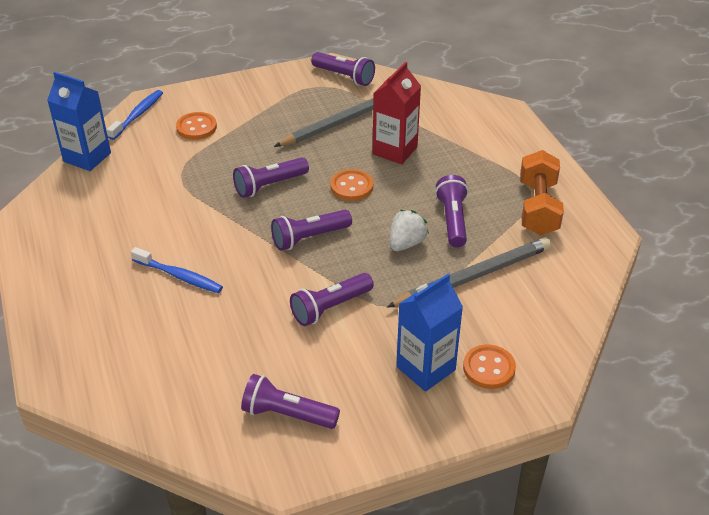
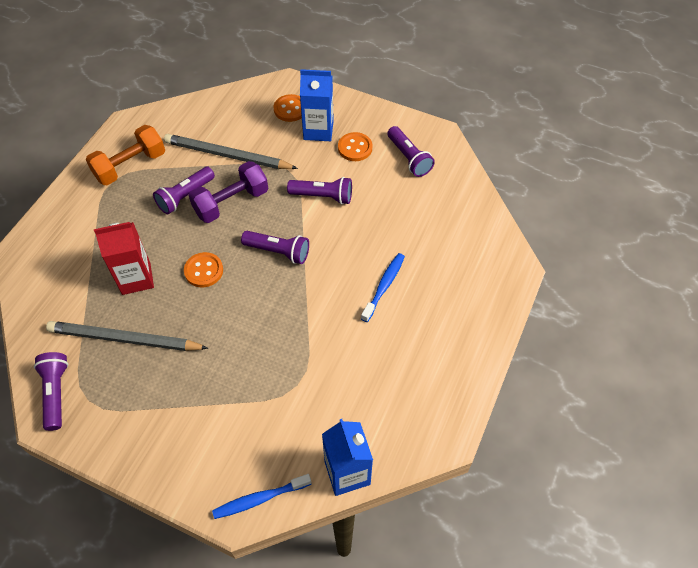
camera: 135 degrees left, 15 degrees up
blue toothbrush [131,247,223,293] -> blue toothbrush turned 45 degrees clockwise [361,253,405,322]
orange button [176,112,217,140] -> orange button moved to [338,132,372,161]
purple flashlight [233,157,309,198] -> none
white strawberry [390,210,429,251] -> purple dumbbell [188,161,268,223]

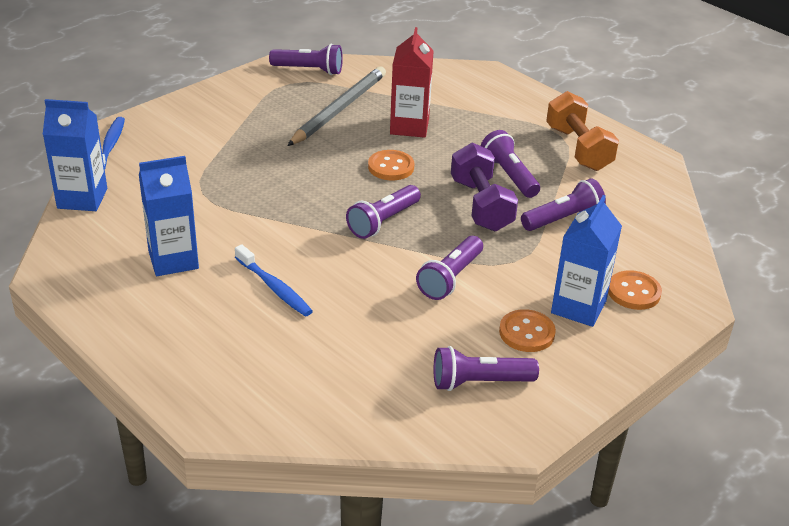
camera: 110 degrees right, 20 degrees down
grey pencil [164,134,298,169] -> purple flashlight [521,178,606,231]
none -> blue carton [139,156,199,276]

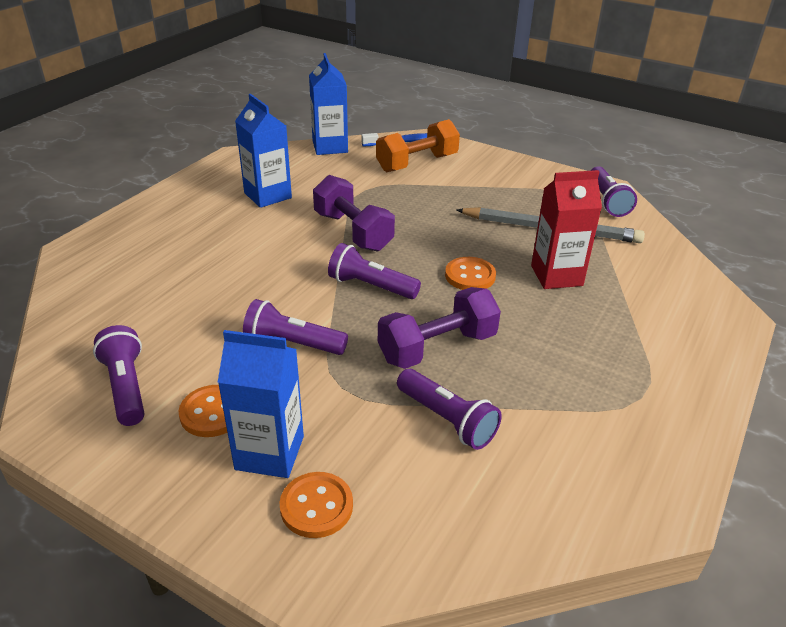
camera: 75 degrees right, 0 degrees up
blue toothbrush [235,244,313,316] -> none
purple flashlight [481,130,540,198] -> none
orange dumbbell [546,91,619,171] -> orange dumbbell moved to [376,119,460,172]
none -> purple dumbbell [313,175,395,252]

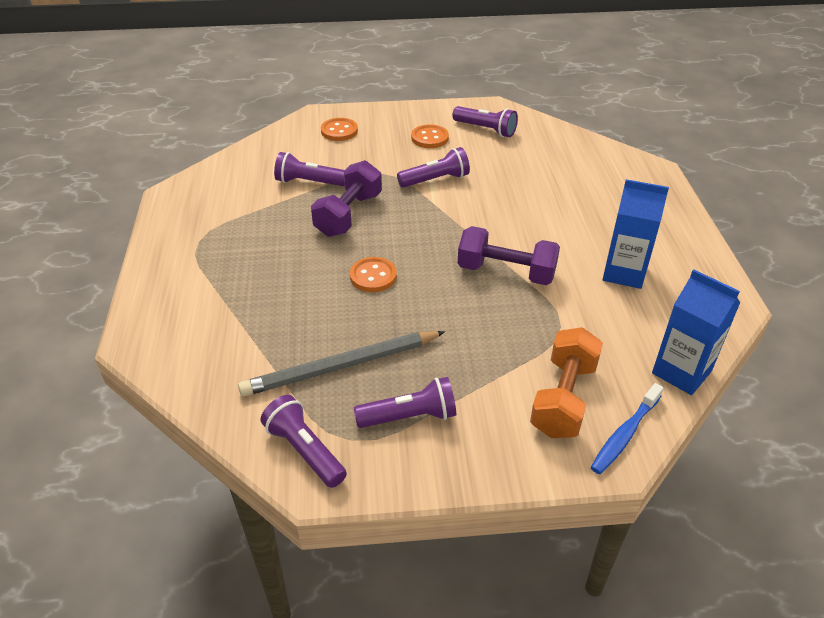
camera: 145 degrees right, 5 degrees up
blue carton [218,330,304,478] -> none
purple flashlight [328,243,421,299] -> purple flashlight moved to [354,377,456,428]
red carton [531,170,602,289] -> none

